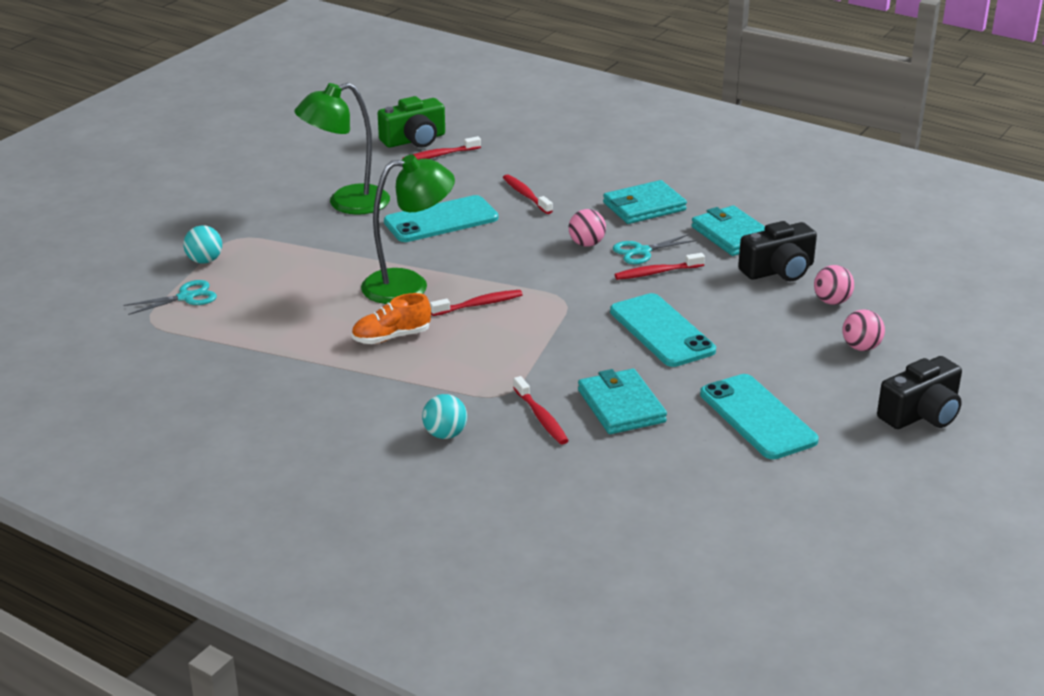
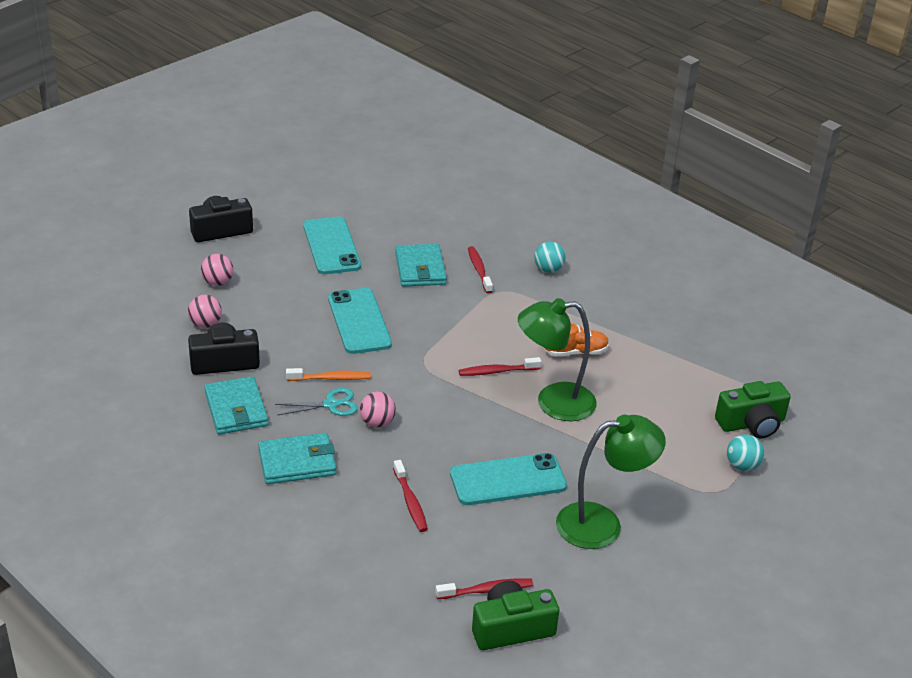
camera: 170 degrees left, 5 degrees up
turquoise scissors [124,280,217,315] -> green camera [715,381,791,439]
red toothbrush [615,253,705,280] -> orange toothbrush [286,368,371,381]

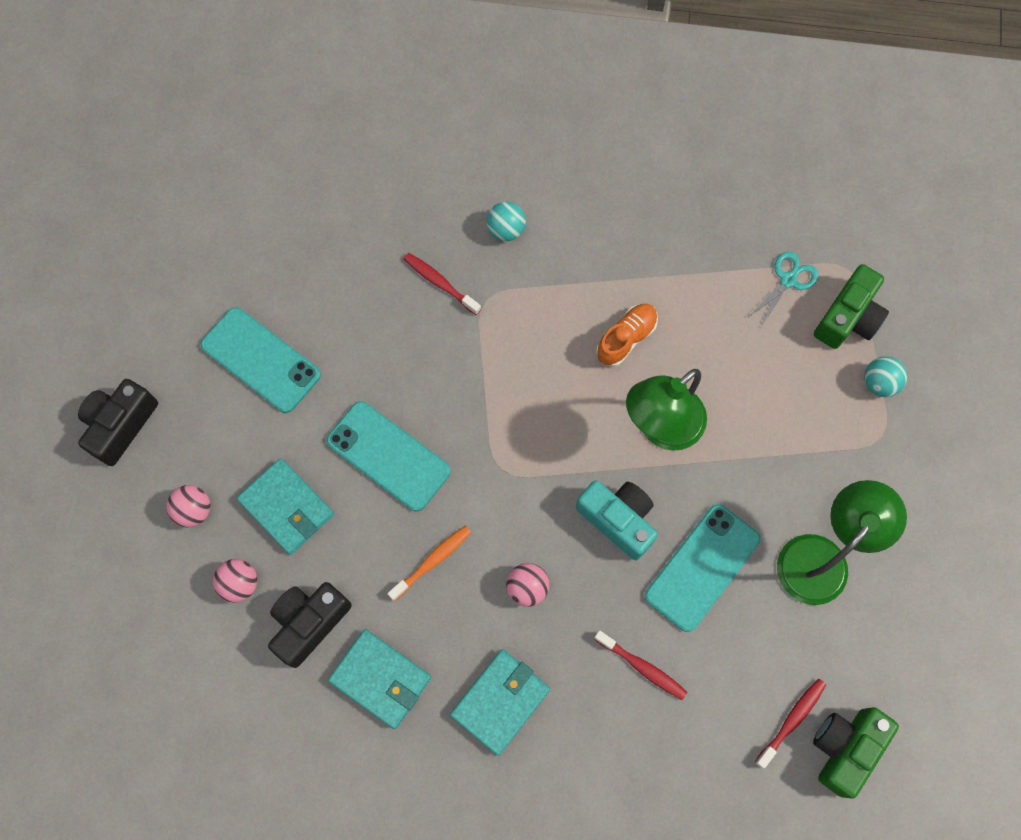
camera: 35 degrees left, 35 degrees up
turquoise scissors [275,388,358,416] -> turquoise scissors moved to [747,251,819,328]
turquoise wallet [395,244,447,287] -> turquoise wallet moved to [237,458,334,555]
red toothbrush [459,357,541,376] -> none
none -> turquoise camera [576,480,658,560]

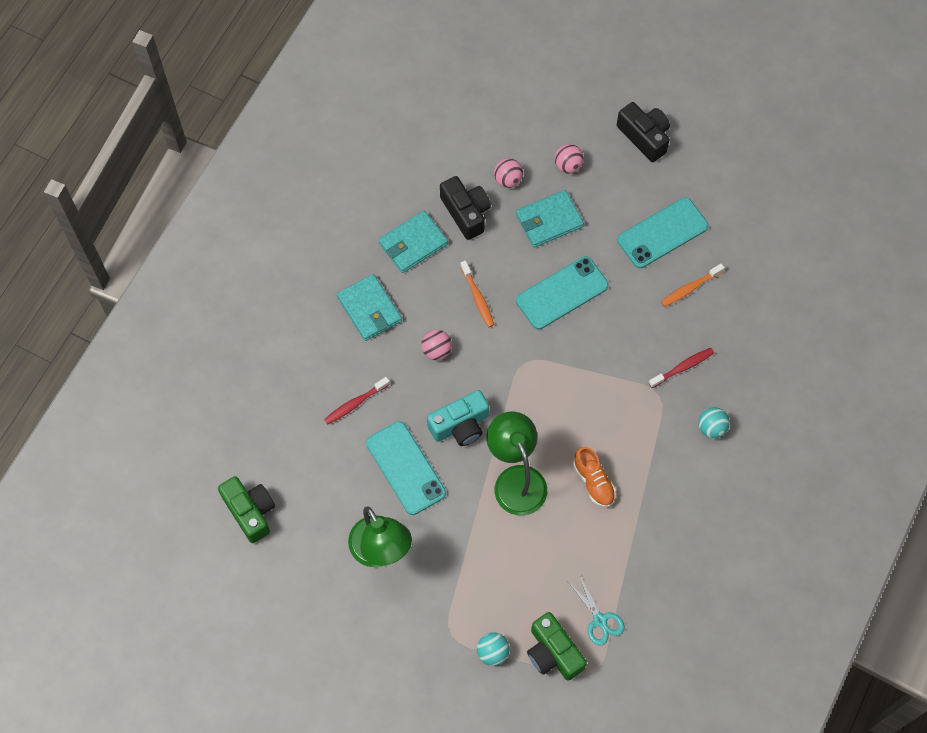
camera: 110 degrees right, 5 degrees down
red toothbrush [755,678,826,769] -> none
none -> orange toothbrush [661,264,724,307]

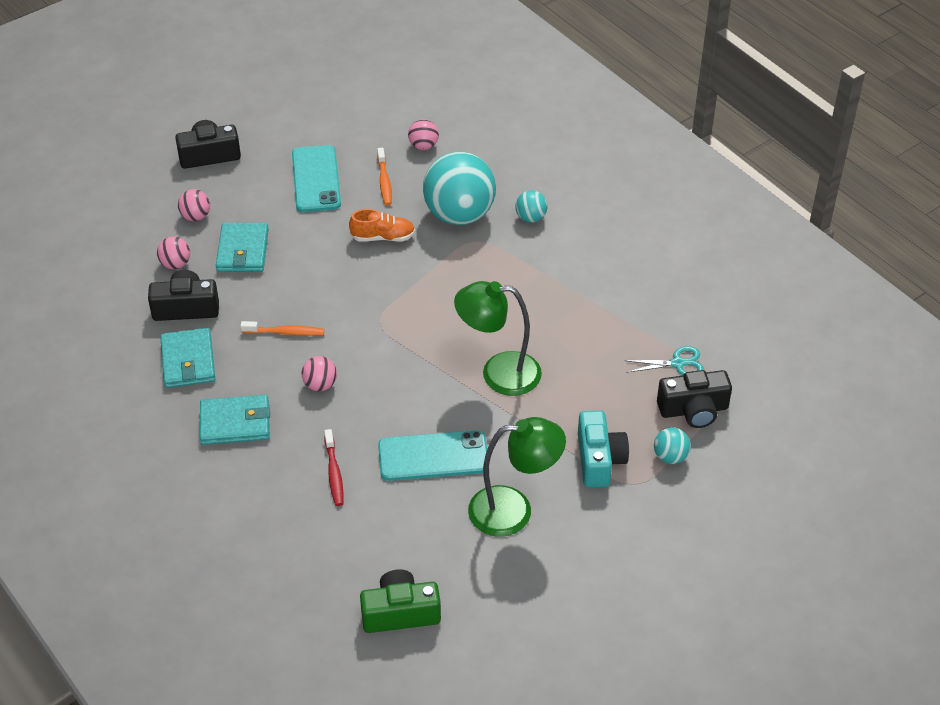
camera: 65 degrees left, 20 degrees down
turquoise camera [427,390,489,446] -> turquoise camera moved to [578,410,629,488]
turquoise phone [516,256,609,329] -> none
green camera [527,612,587,681] -> black camera [657,370,732,428]
orange shoe [573,447,616,507] -> orange shoe moved to [349,209,415,242]
red toothbrush [649,348,714,388] -> turquoise ball [423,152,496,225]
none -> pink ball [408,119,439,150]

